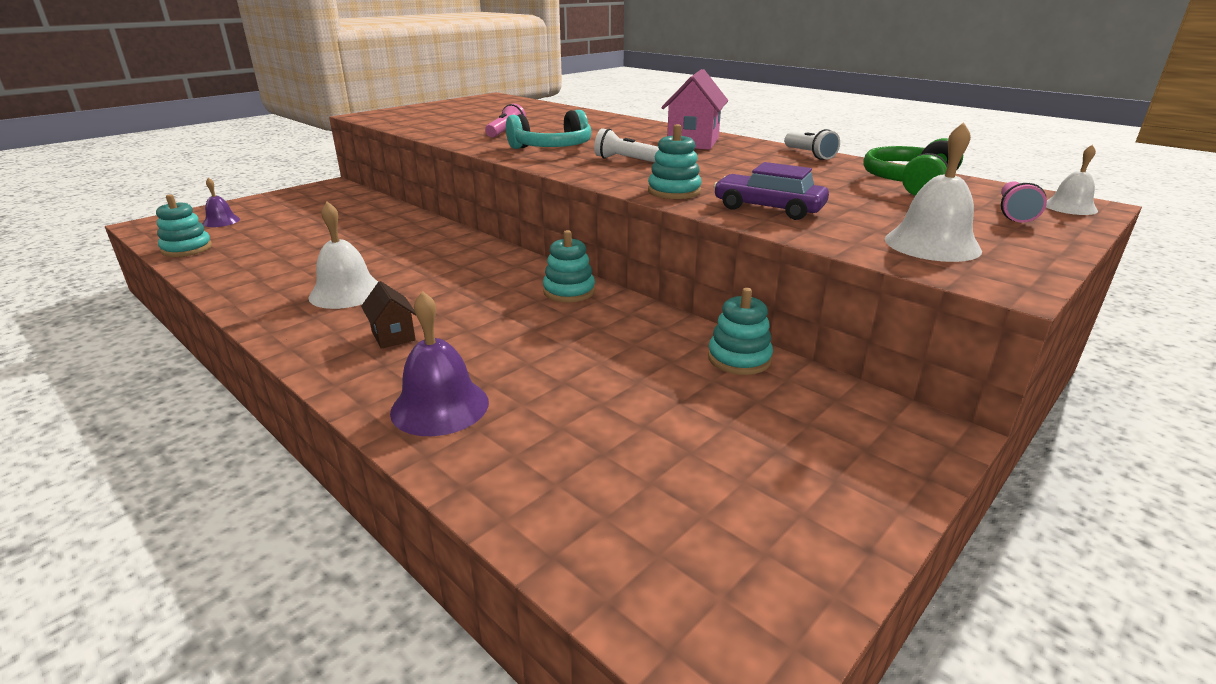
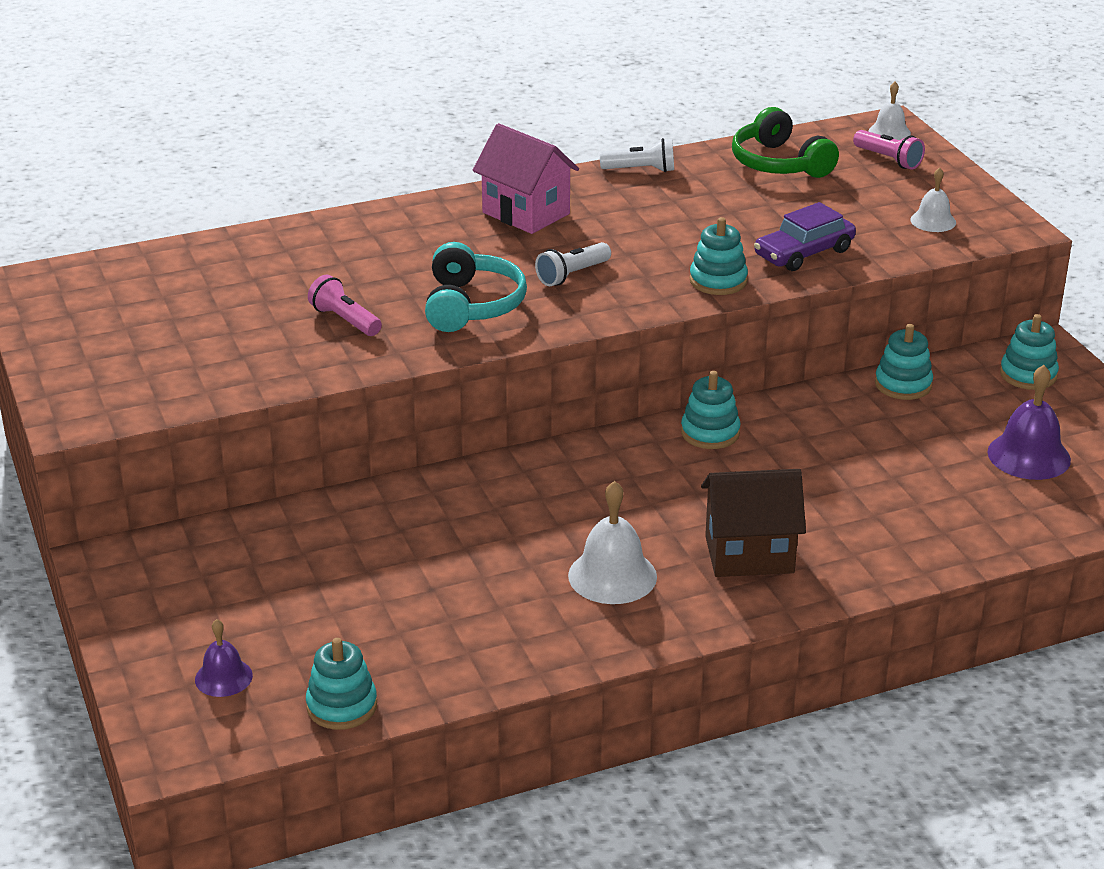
camera: 65 degrees left, 5 degrees up
brown house [361,281,416,349] -> brown house [701,469,806,577], size x1.83
purple bell [390,291,489,436] -> purple bell moved to [987,365,1071,480]
white bell [885,122,982,262] -> white bell [910,167,956,232], size x0.61
none -> turquoise stacking toy [1000,314,1059,390]

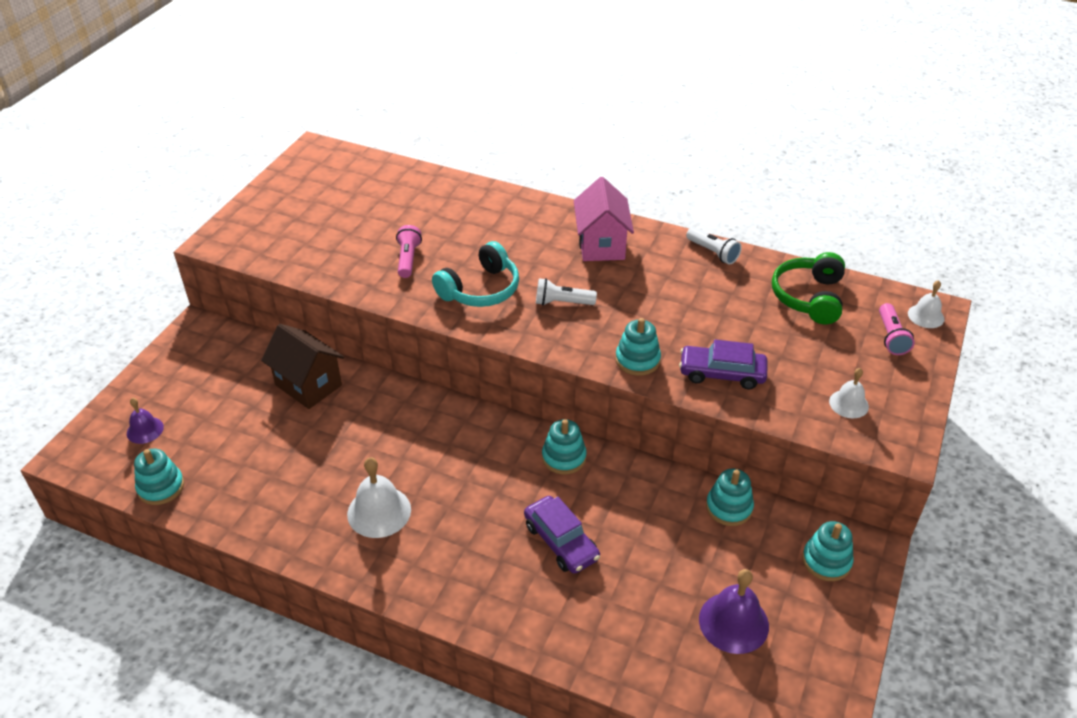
camera: 45 degrees right, 10 degrees up
brown house [701,469,806,577] -> brown house moved to [261,324,344,409]
none -> purple car [524,496,600,574]

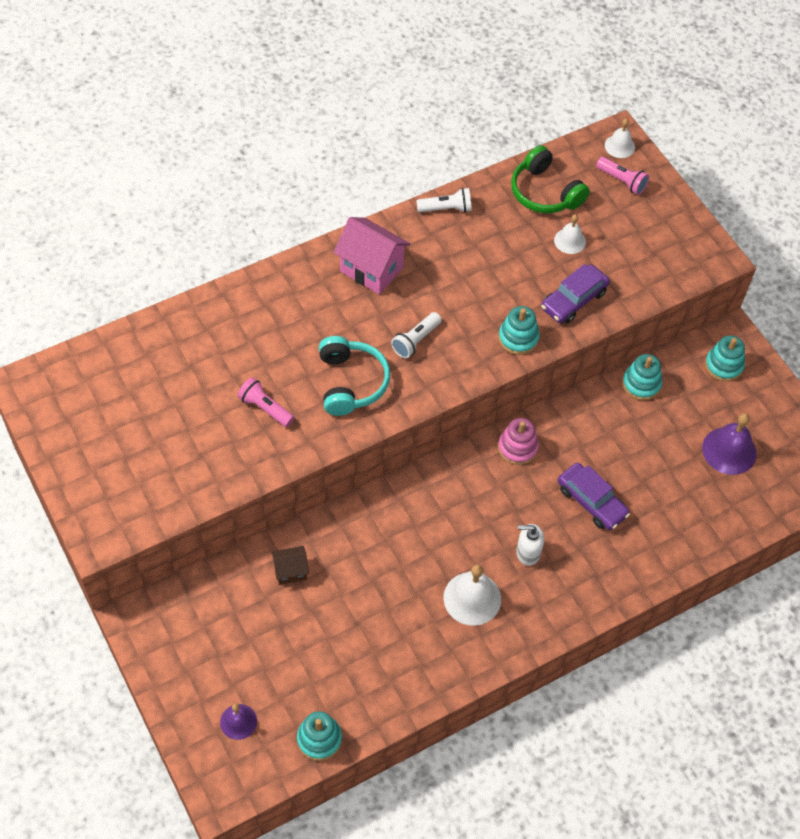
camera: 55 degrees left, 15 degrees up
brown house [261,324,344,409] -> brown house [272,546,309,585], size x0.55
purple car [524,496,600,574] -> purple car turned 45 degrees clockwise [558,463,630,530]
turquoise stacking toy [542,419,587,474] -> pink stacking toy [498,418,539,465]
white bell [829,368,869,418] -> white bell moved to [554,214,586,254]
none -> white soap dispenser [516,524,544,566]

